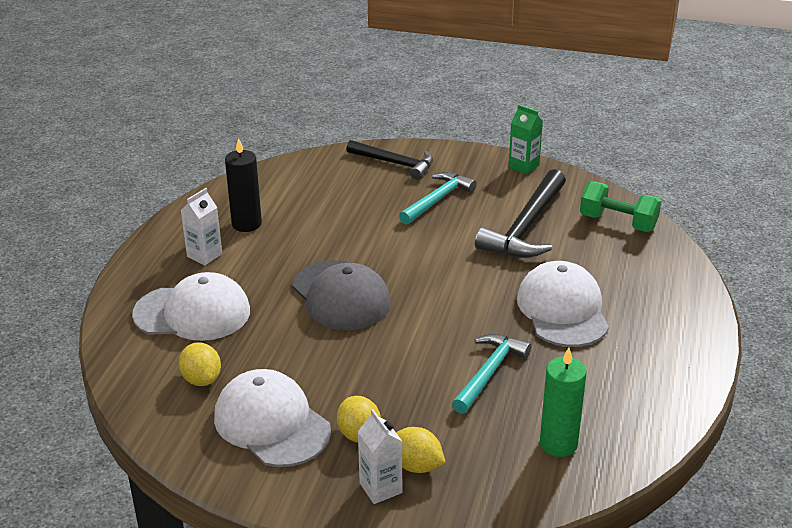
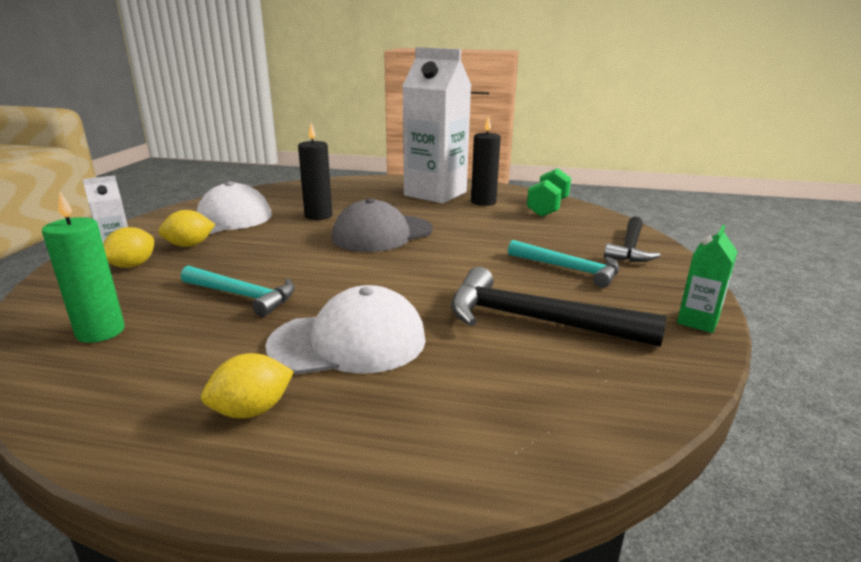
camera: 85 degrees right, 10 degrees down
white cap [132,272,250,341] -> none
yellow lemon [179,342,221,386] -> yellow lemon moved to [201,353,294,419]
white carton [181,188,222,265] -> white carton [402,47,472,203], size x2.34
green dumbbell [580,181,661,232] -> green dumbbell moved to [527,168,571,217]
none -> black candle [298,124,332,220]

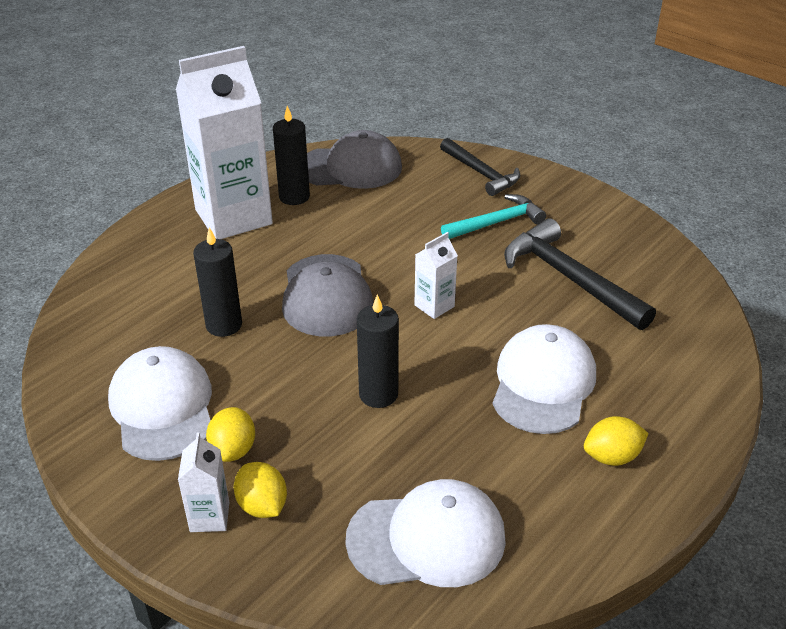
camera: 60 degrees left, 15 degrees up
green candle [42,192,125,343] -> white cap [345,479,506,587]
turquoise hammer [181,266,295,317] -> none
yellow lemon [201,353,294,419] -> yellow lemon turned 75 degrees clockwise [584,416,649,466]
black hammer [451,267,666,347] -> black hammer turned 90 degrees clockwise [504,218,656,330]
green dumbbell [527,168,571,217] -> grey cap [307,130,402,189]
green carton [677,225,738,333] -> none
none -> black candle [357,294,399,408]
none -> white carton [414,232,458,319]

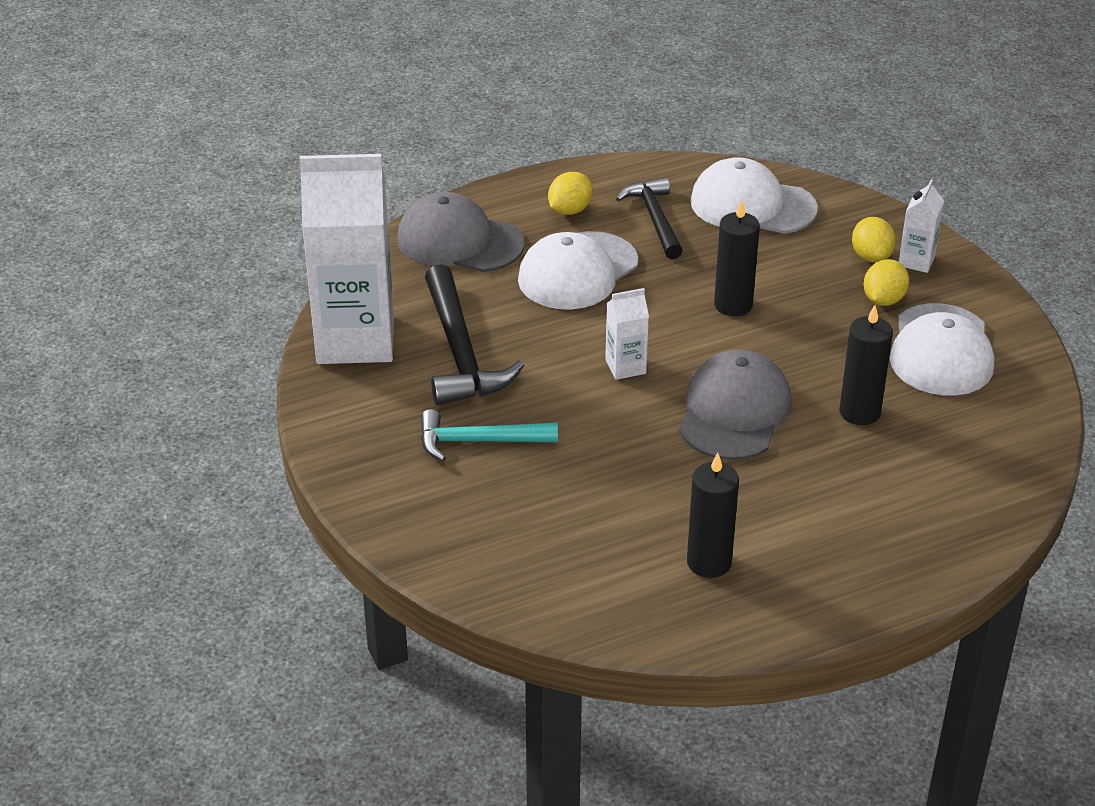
camera: 155 degrees left, 0 degrees up
white carton [176,46,273,239] -> white carton moved to [299,154,394,364]
grey cap [307,130,402,189] -> grey cap moved to [397,192,524,272]
black hammer [440,138,520,196] -> black hammer moved to [616,177,683,259]
yellow lemon [584,416,649,466] -> yellow lemon turned 60 degrees counterclockwise [548,172,593,215]

